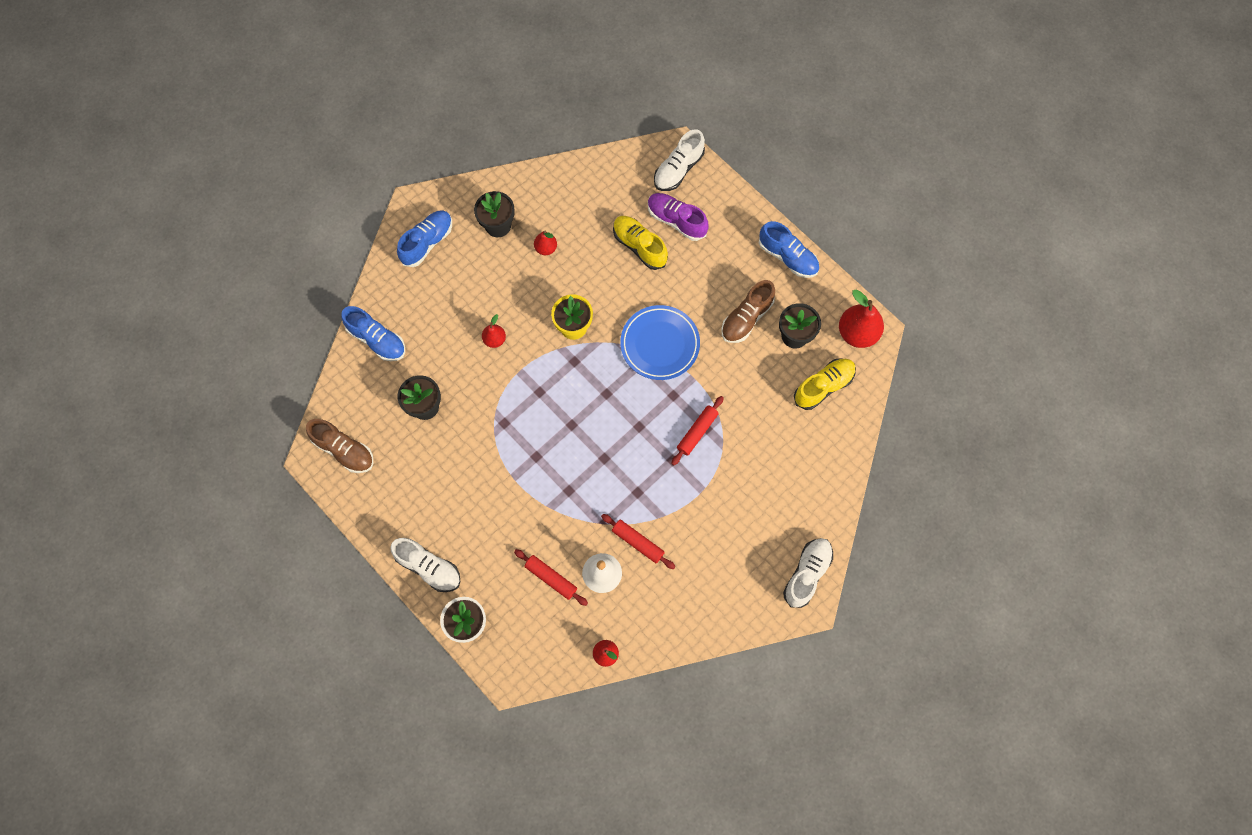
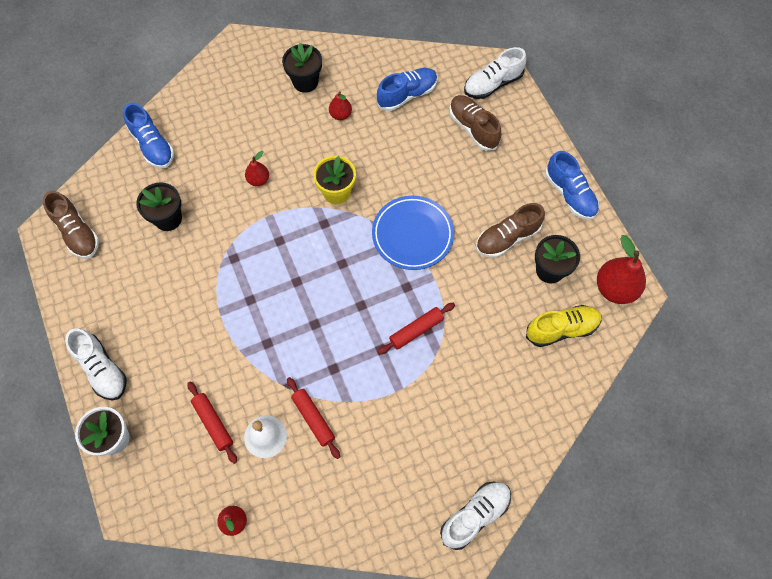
camera: 20 degrees right, 5 degrees down
blue shoe [397,210,452,267] -> blue shoe moved to [377,68,438,111]
yellow shoe [613,216,668,270] -> none
purple shoe [648,193,709,241] -> brown shoe [449,95,501,151]

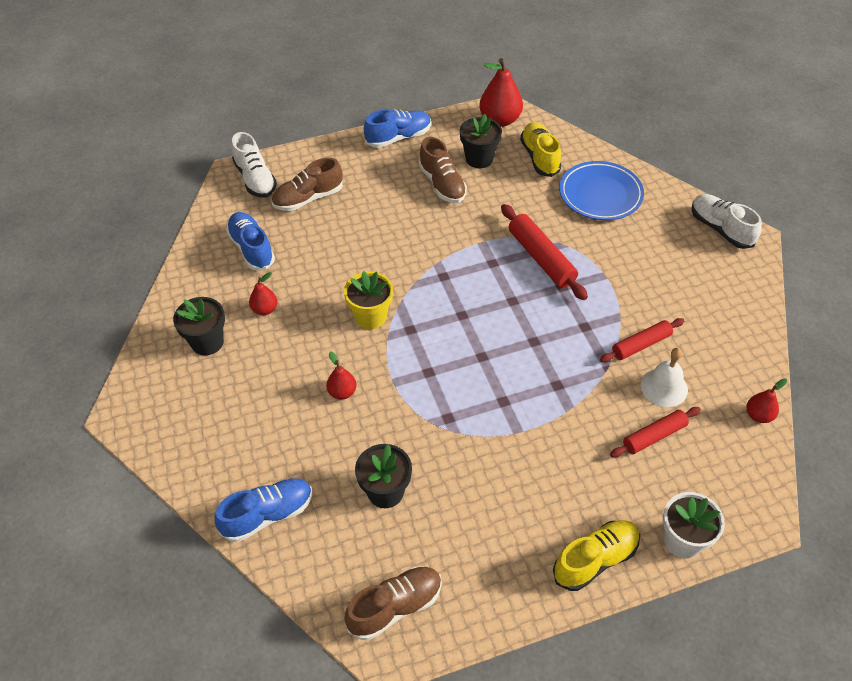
camera: 85 degrees left, 15 degrees down
white shoe [65,328,127,400] -> yellow shoe [553,520,640,591]
blue plate [372,196,454,270] -> blue plate moved to [559,161,644,220]
red rolling pin [378,303,455,354] -> red rolling pin [501,204,588,300], size x1.52

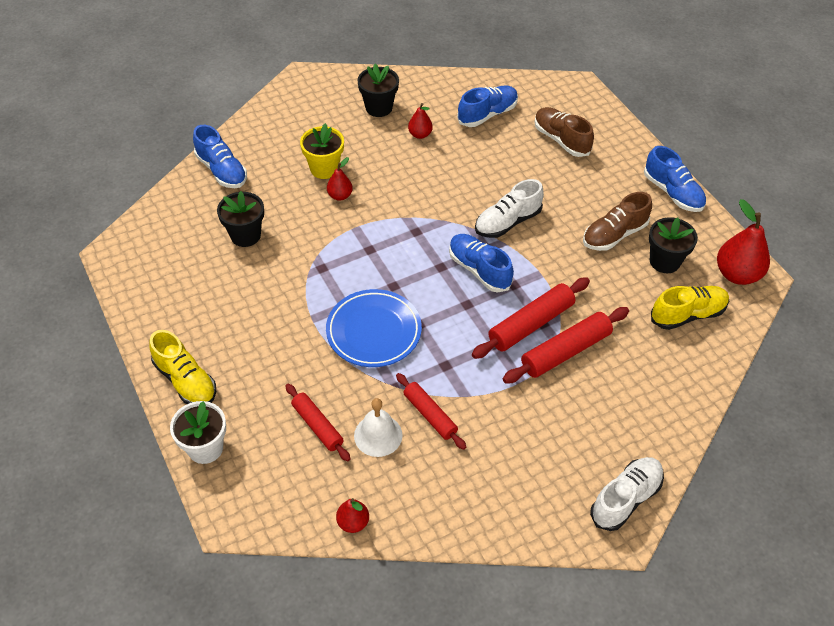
camera: 80 degrees right, 0 degrees up
white shoe [232,132,277,197] -> white shoe moved to [475,179,544,238]
yellow flower pot [344,271,393,329] -> yellow flower pot moved to [300,123,344,179]
brown shoe [344,567,442,640] -> none
blue plate [559,161,644,220] -> blue plate moved to [326,289,422,367]
none -> blue shoe [449,234,514,292]
none -> red rolling pin [503,307,629,383]

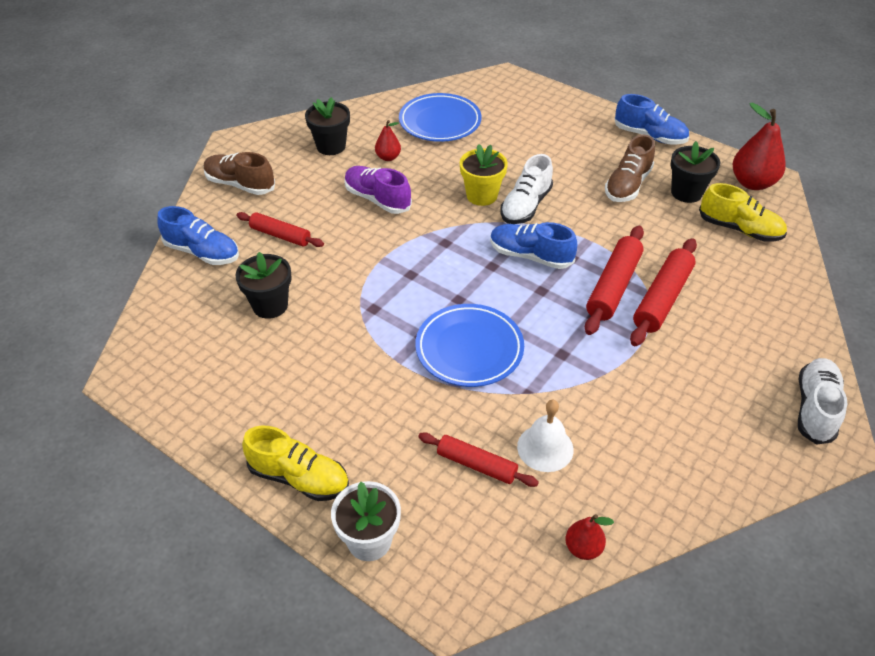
camera: 25 degrees left, 5 degrees down
yellow flower pot [300,123,344,179] -> yellow flower pot moved to [460,144,508,206]
red pear [327,157,353,201] -> none
red rolling pin [396,373,466,450] -> red rolling pin moved to [237,212,324,247]
blue shoe [457,85,518,127] -> blue plate [399,93,481,142]
brown shoe [534,107,594,157] -> brown shoe moved to [204,152,275,195]
yellow shoe [651,286,729,330] -> yellow shoe turned 75 degrees clockwise [699,183,787,242]
none -> purple shoe [344,166,412,214]

